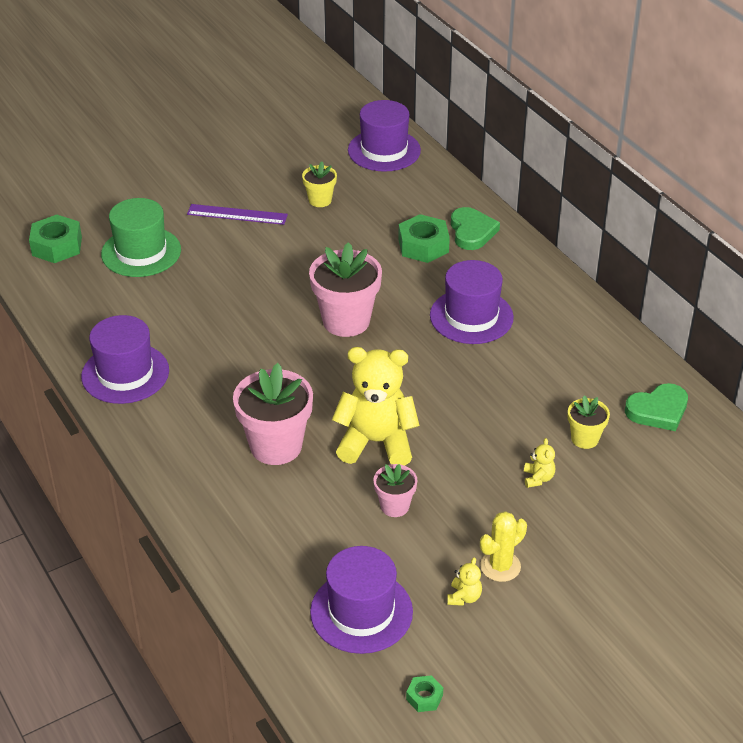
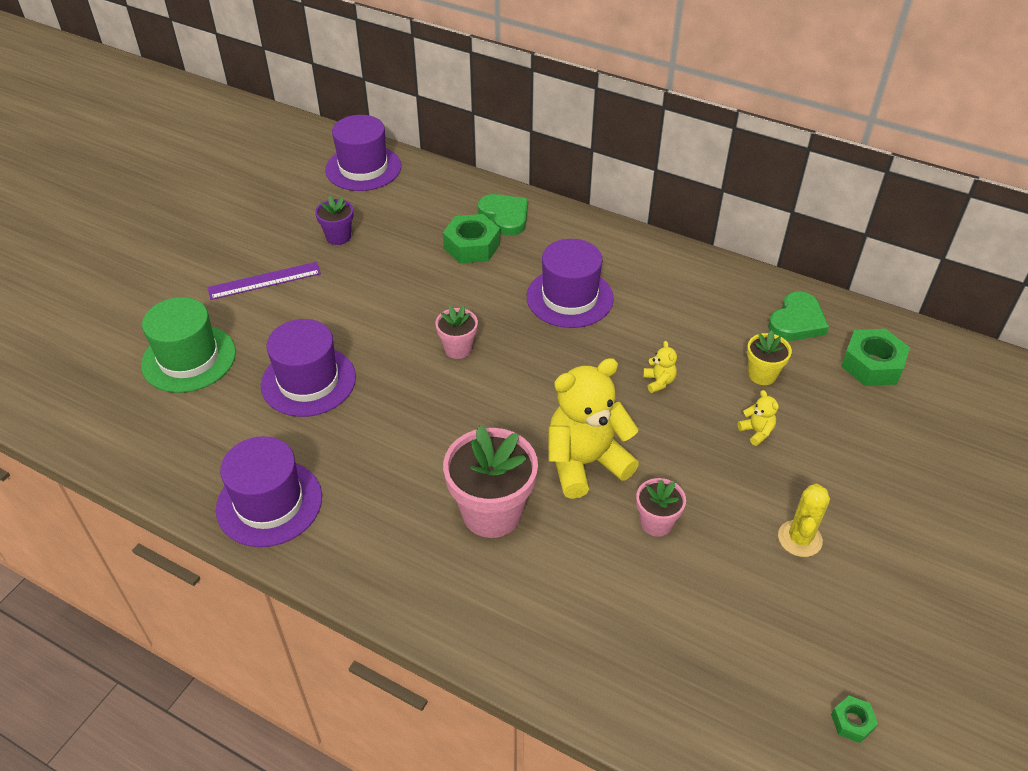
camera: 30 degrees left, 5 degrees up
green nut [29,215,82,263] -> green nut moved to [841,329,910,386]
yellow flower pot [302,161,337,207] -> purple flower pot [315,196,354,245]
pink flower pot [309,242,382,337] -> pink flower pot [435,306,478,359], size x0.53
purple hat [310,546,413,654] -> purple hat moved to [261,319,356,417]
yellow teddy bear [447,557,482,606] -> yellow teddy bear moved to [643,341,677,393]

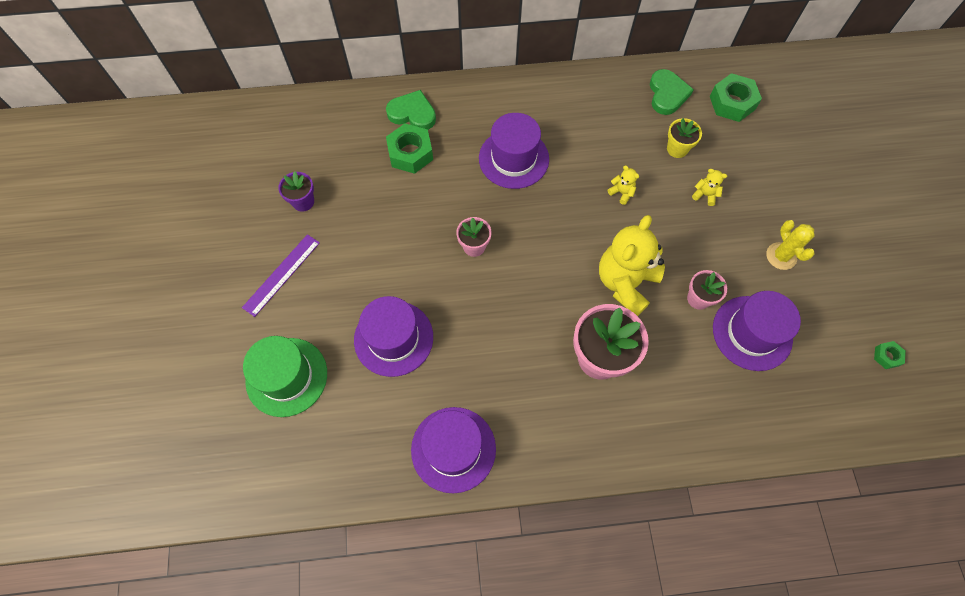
camera: 35 degrees left, 20 degrees up
purple hat [325,115,401,191] -> purple hat moved to [713,291,801,371]

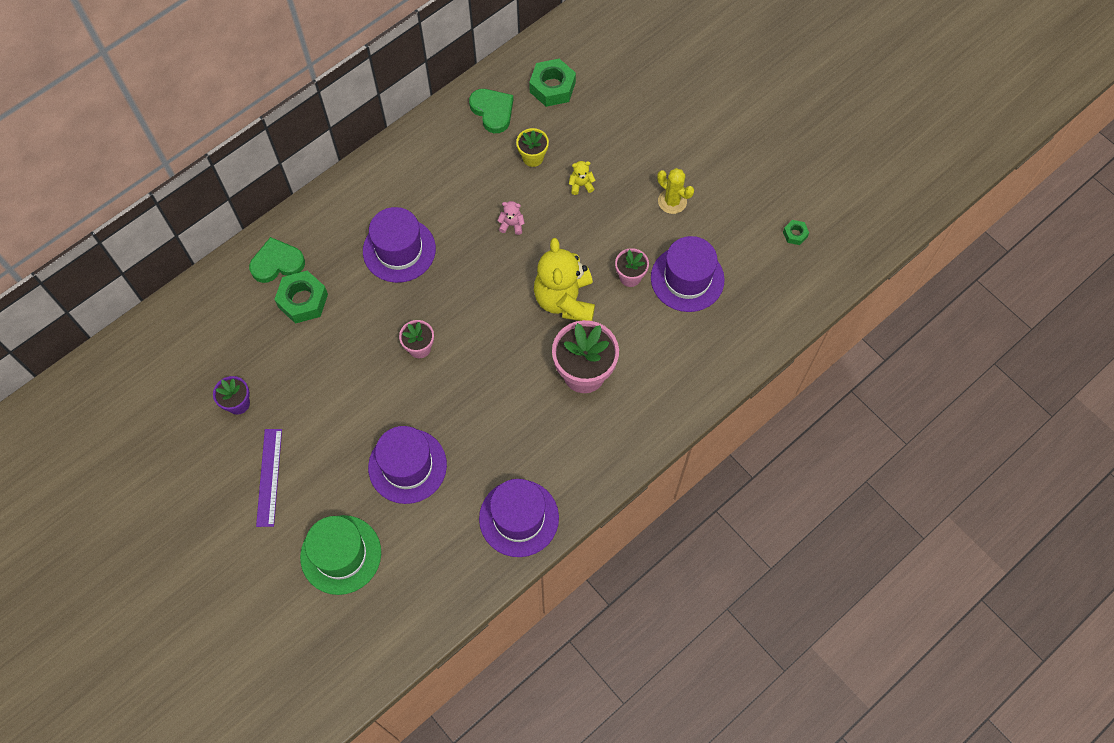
camera: 35 degrees left, 0 degrees up
yellow teddy bear [607,165,639,205] -> pink teddy bear [497,201,525,235]

